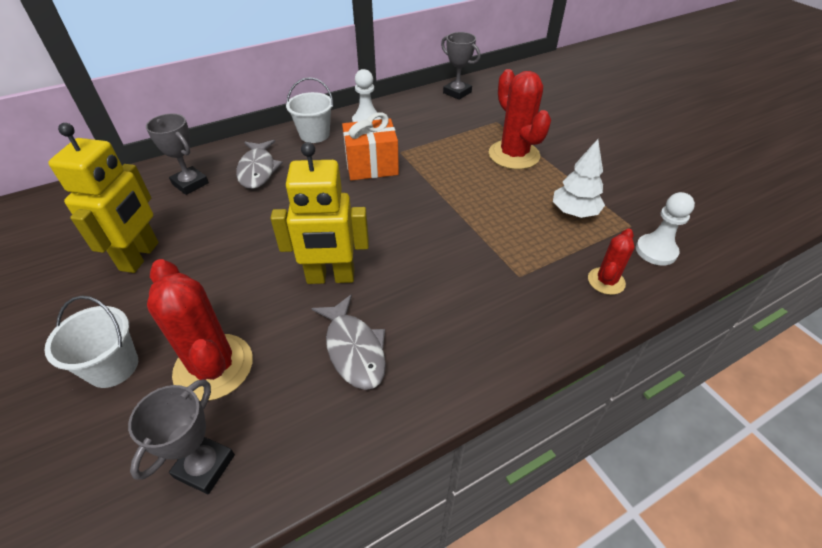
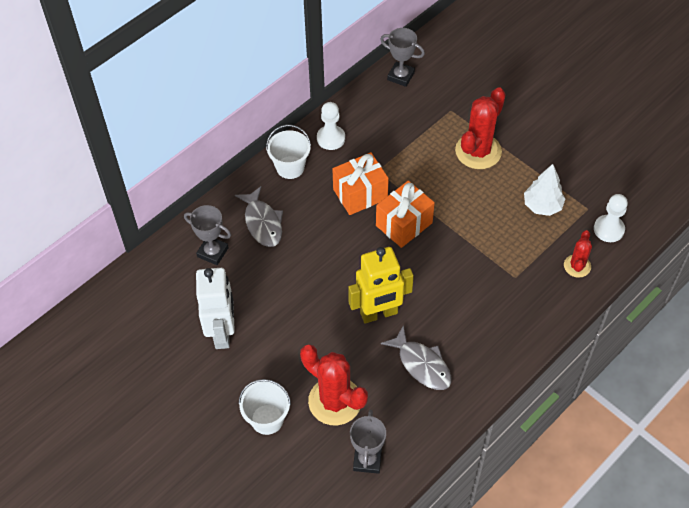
camera: 15 degrees left, 10 degrees up
yellow robot [48,123,159,273] -> white robot [196,268,235,349]
red cactus [489,69,551,169] -> red cactus turned 75 degrees clockwise [455,87,506,169]
none -> orange gift [376,181,435,248]

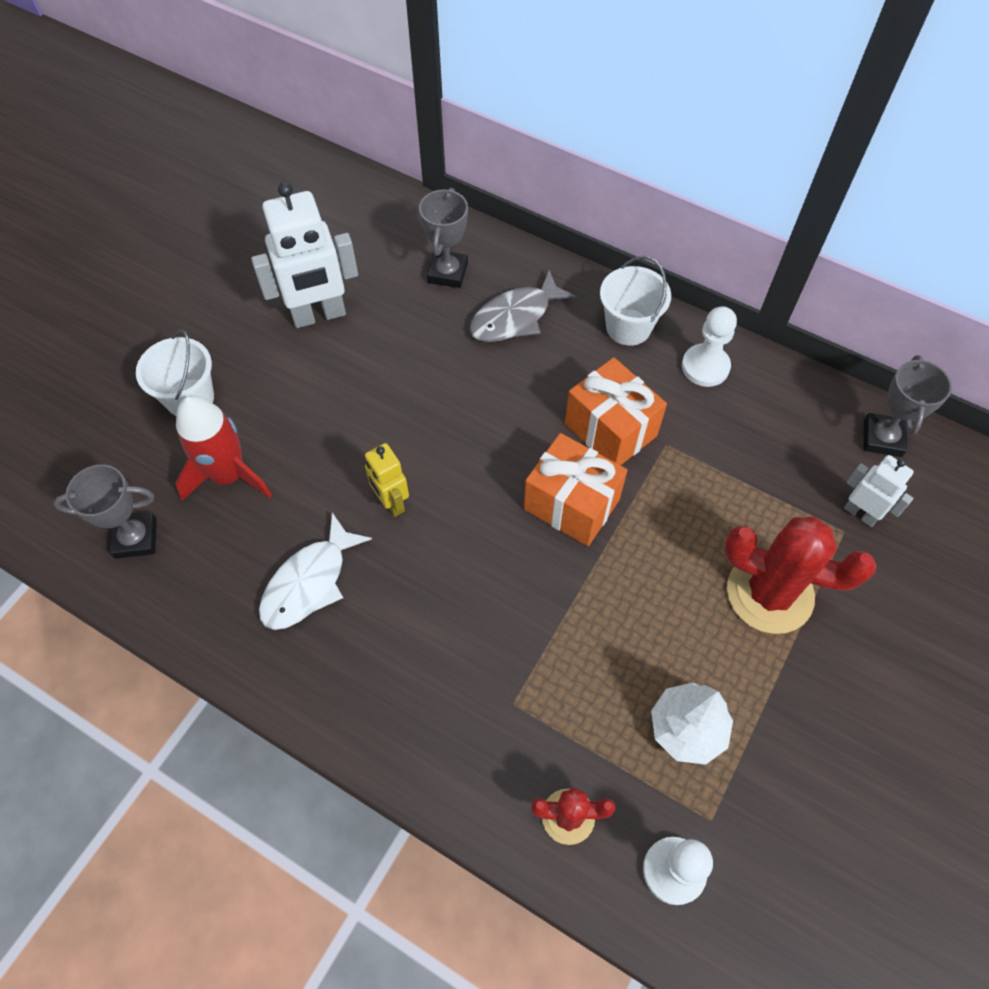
camera: 75 degrees right, 5 degrees up
red cactus [300,344,368,425] -> red rocket [175,396,272,500]
yellow robot [348,247,414,323] -> yellow robot [365,443,409,517], size x0.56
grey fish [381,325,452,390] -> white fish [259,513,372,630]
none -> white robot [844,455,914,527]

